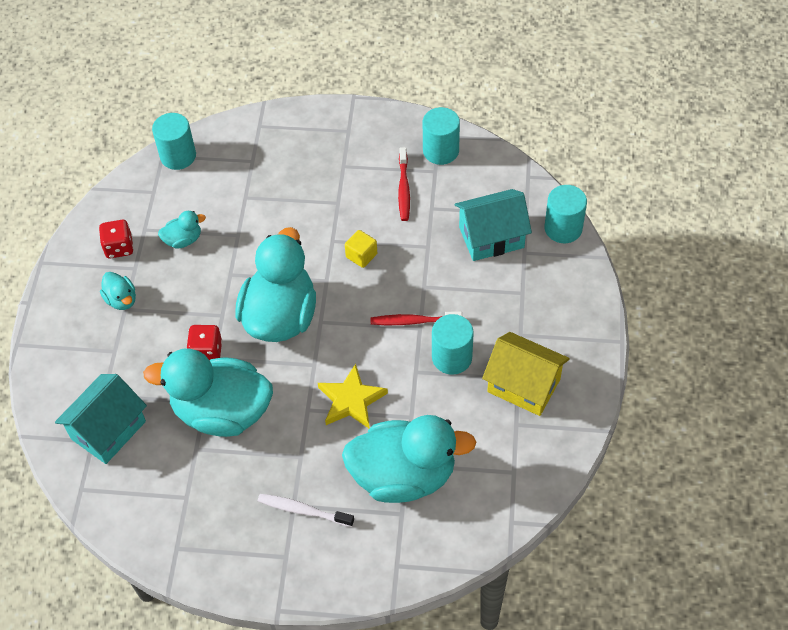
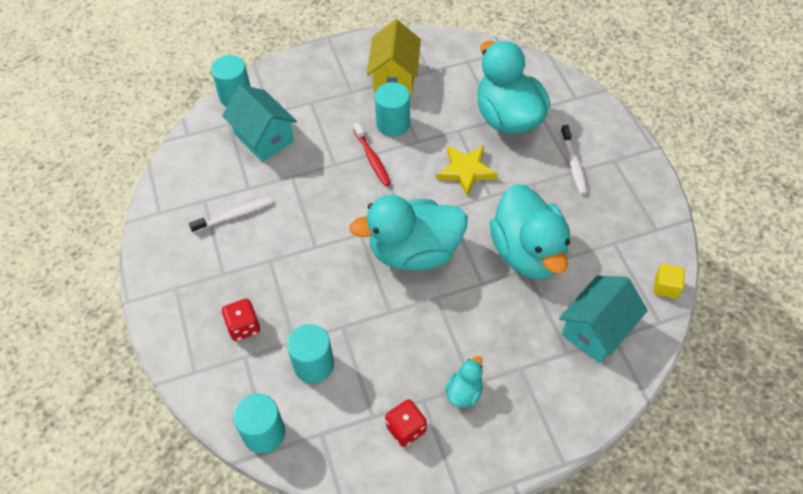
camera: 115 degrees left, 0 degrees up
turquoise house [55,374,147,464] -> turquoise house turned 60 degrees counterclockwise [559,275,648,363]
turquoise duck [158,211,206,248] -> none
red dice [186,325,222,360] -> red dice moved to [222,299,260,341]
yellow cube [345,230,377,268] -> yellow cube moved to [654,264,685,299]
red toothbrush [398,147,410,221] -> white toothbrush [189,197,272,233]
turquoise cylinder [423,107,460,165] -> turquoise cylinder moved to [287,324,334,383]

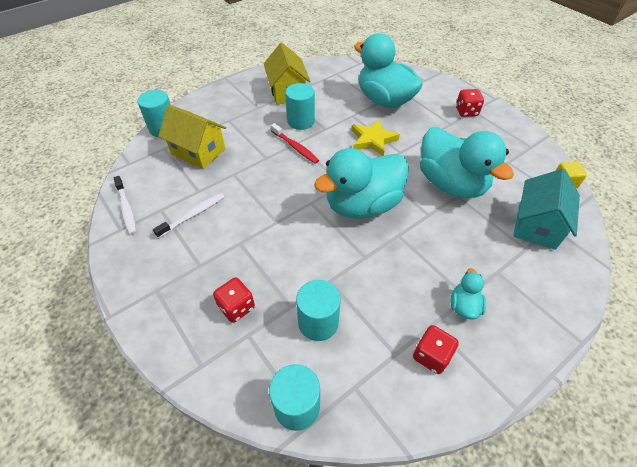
camera: 20 degrees left, 5 degrees down
turquoise house [222,85,297,162] -> yellow house [158,105,226,169]
white toothbrush [561,125,587,194] -> white toothbrush moved to [114,176,136,235]
none -> red dice [456,89,484,117]

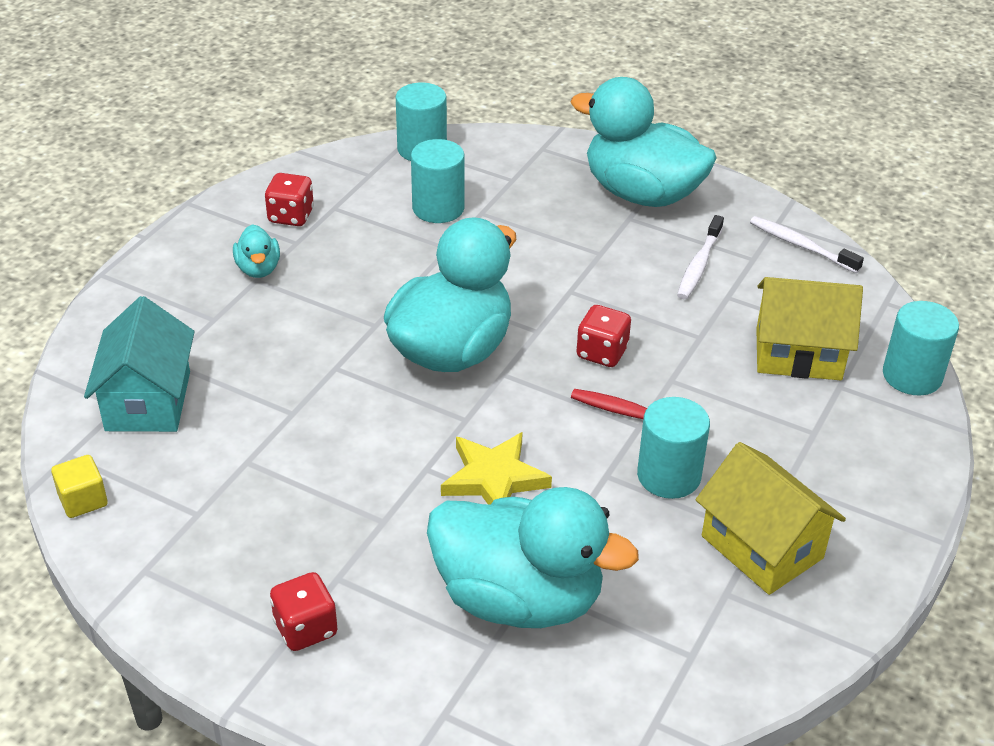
camera: 155 degrees right, 10 degrees down
red dice [213,278,255,323] -> red dice moved to [576,305,631,367]
turquoise duck [420,127,514,198] -> turquoise duck moved to [570,77,717,207]

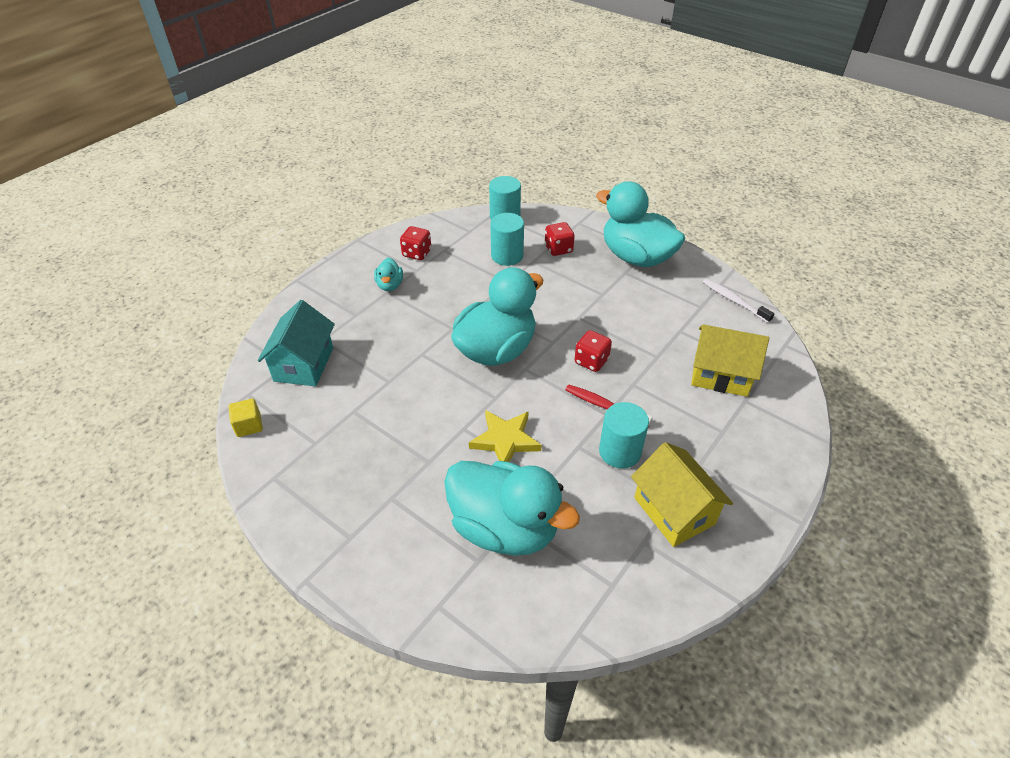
camera: 10 degrees right, 5 degrees up
red dice [270,572,338,651] -> red dice moved to [545,222,575,256]
white toothbrush [677,215,724,299] -> none
turquoise cylinder [883,301,959,396] -> none

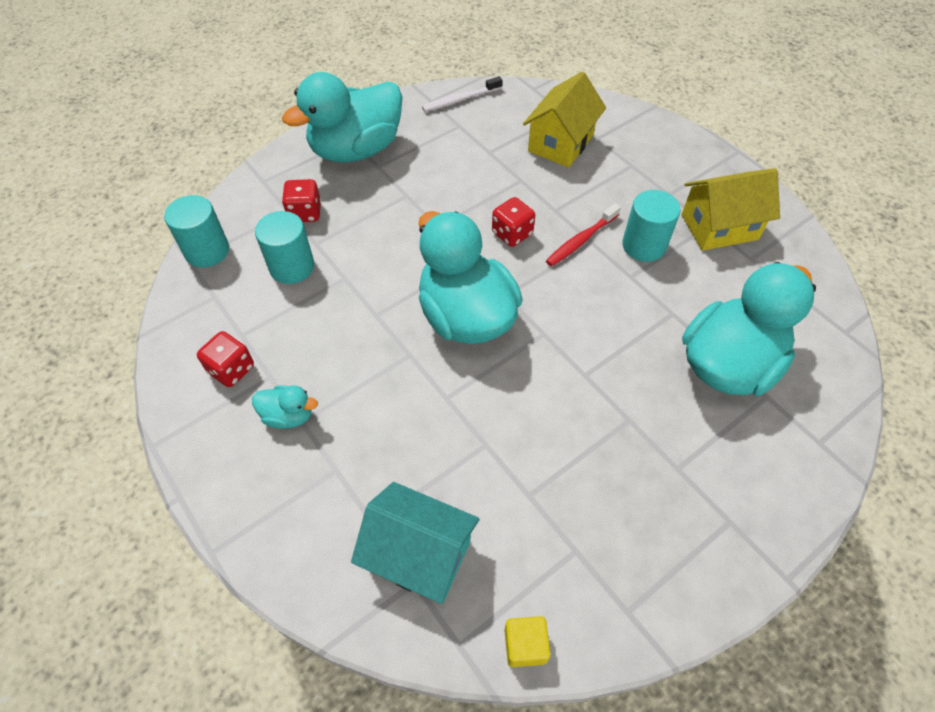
camera: 75 degrees left, 10 degrees up
yellow star [469,410,541,462] -> none

